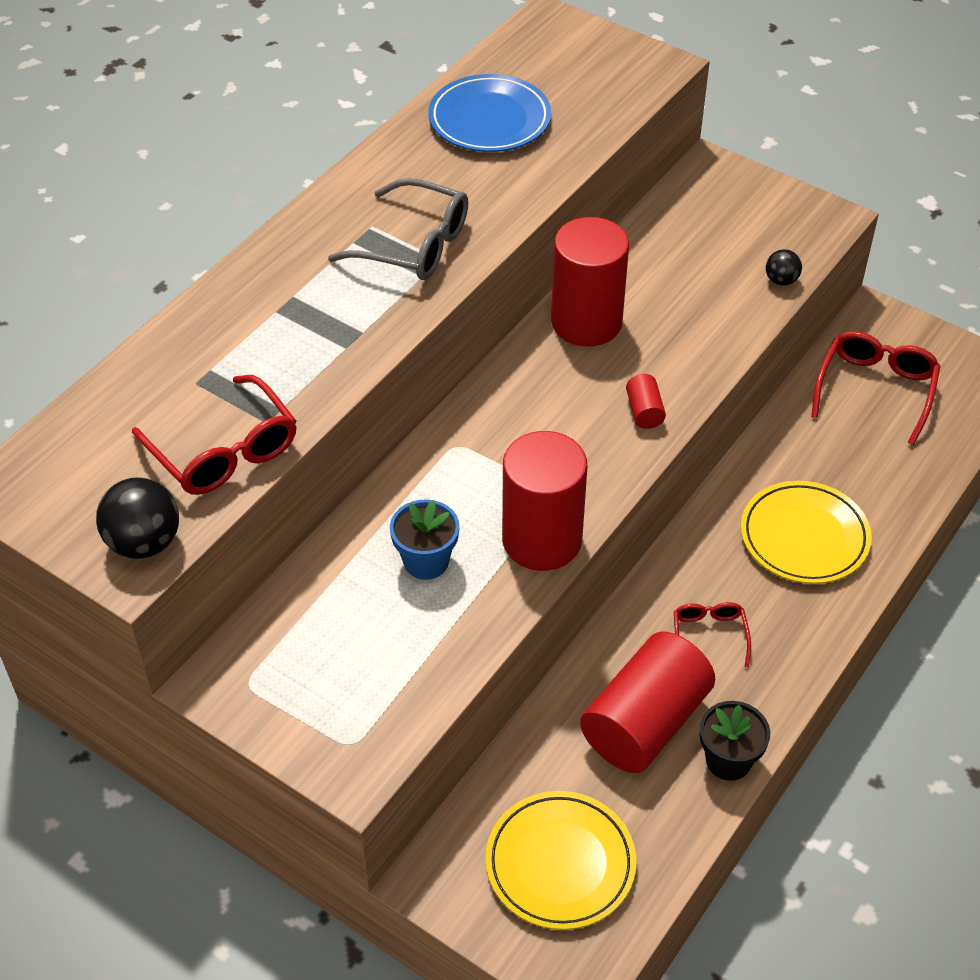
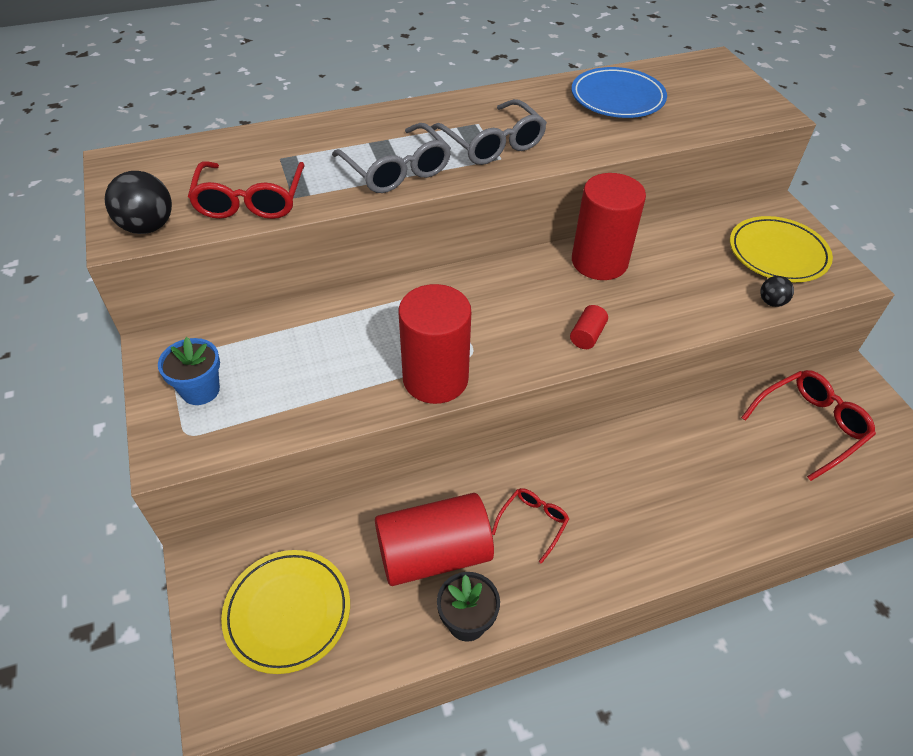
camera: 35 degrees right, 0 degrees up
blue flower pot [390,499,459,580] -> blue flower pot moved to [158,337,220,405]
yellow plate [741,481,872,584] -> yellow plate moved to [730,216,833,282]
none -> grey glasses [332,123,451,193]

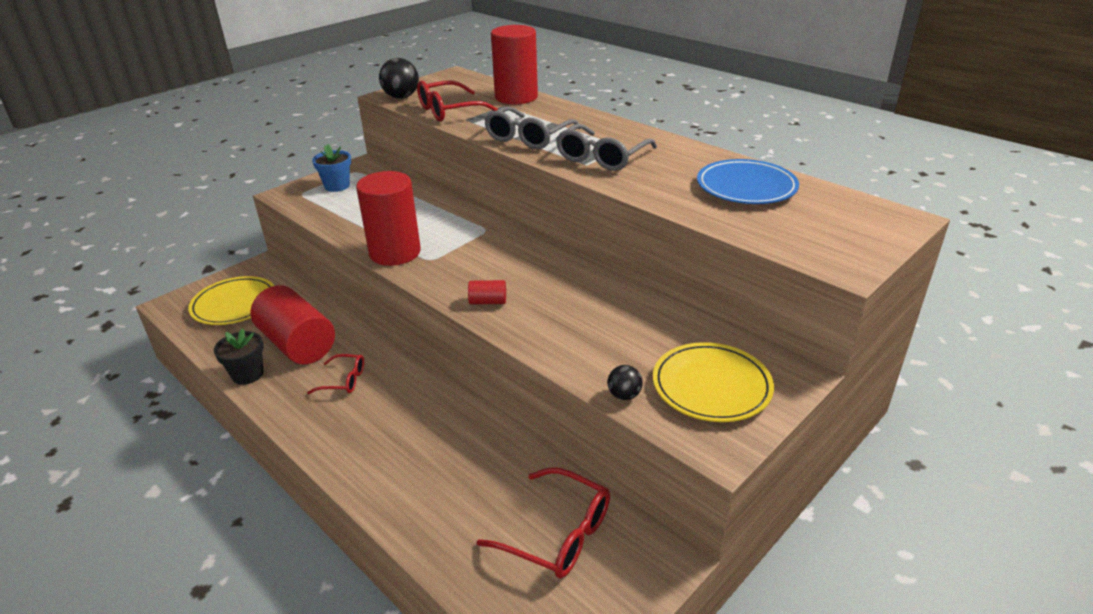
camera: 65 degrees right, 15 degrees down
red cylinder [572,173,646,280] -> red cylinder moved to [491,25,538,104]

